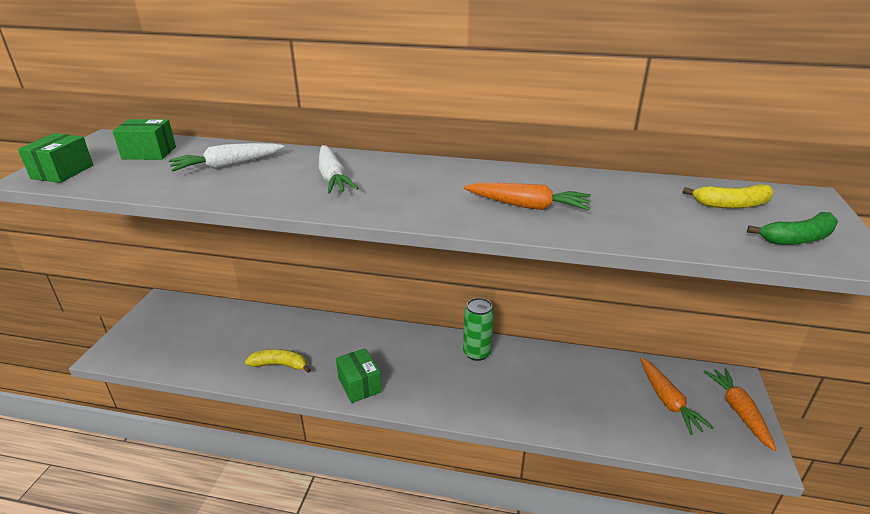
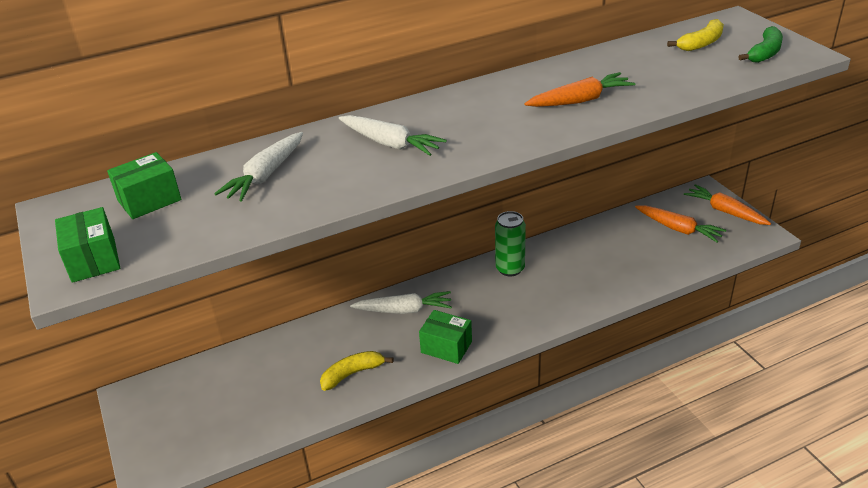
camera: 35 degrees left, 5 degrees up
none -> white carrot [350,291,452,314]

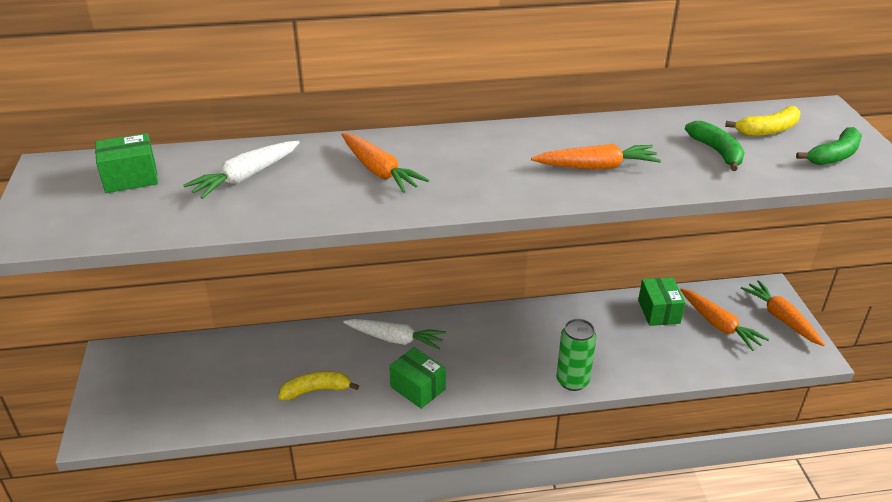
camera: 15 degrees right, 0 degrees up
green box [55,207,120,283] -> green box moved to [638,277,686,326]
white carrot [339,115,447,156] -> orange carrot [341,133,429,193]
green can [495,211,526,276] -> green can moved to [556,319,596,391]
none -> green banana [685,121,745,171]

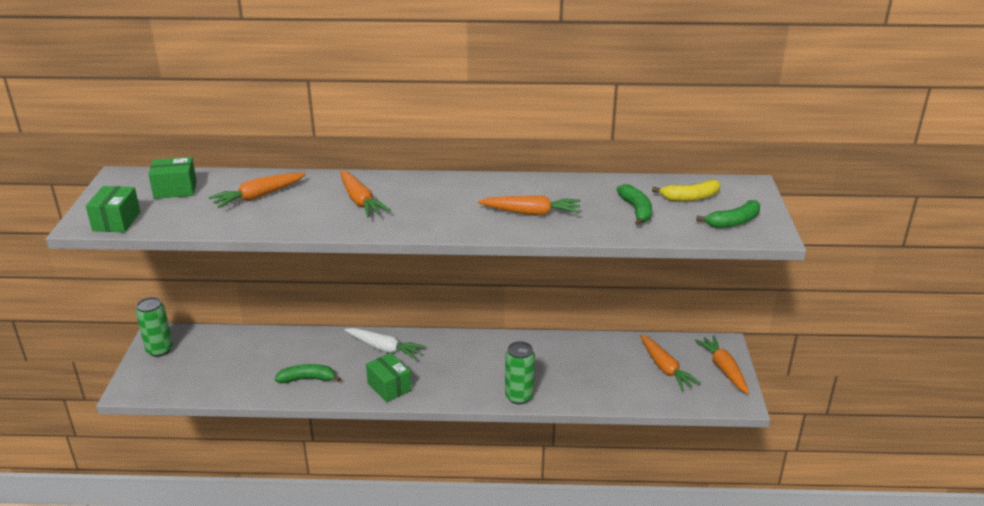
camera: 10 degrees right, 5 degrees down
white carrot [183,141,300,199] -> orange carrot [208,173,306,208]
yellow banana [278,371,359,400] -> green banana [275,364,341,383]
green box [638,277,686,326] -> green box moved to [86,186,141,232]
none -> green can [136,297,173,357]

